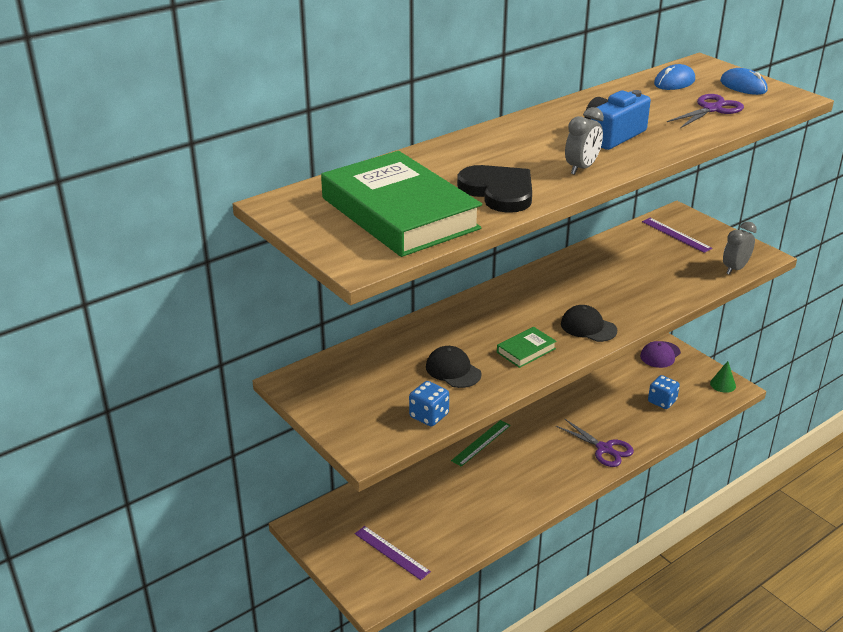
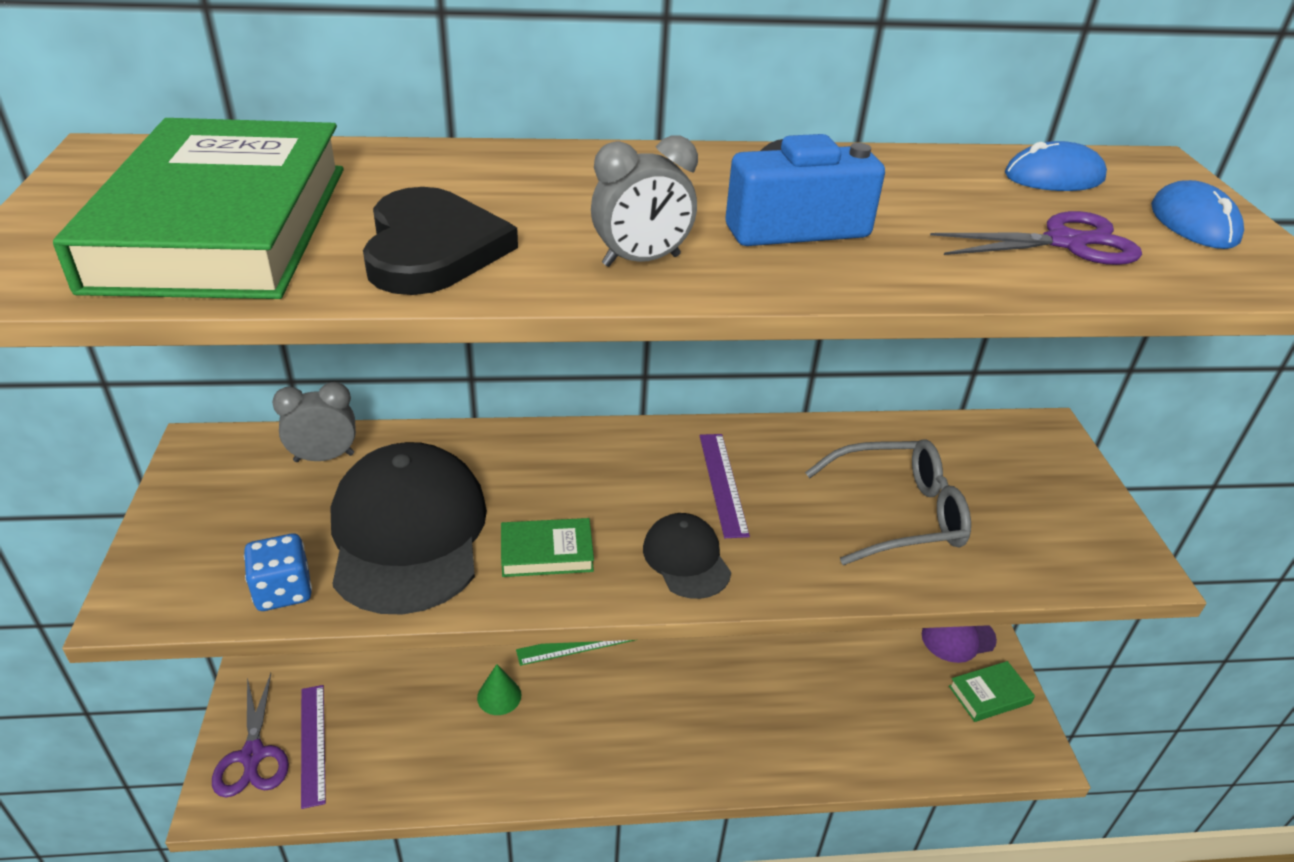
camera: 30 degrees right, 5 degrees up
black cap [426,346,482,388] -> black cap [330,442,487,615], size x2.01
purple scissors [556,419,634,467] -> purple scissors moved to [212,673,289,797]
purple ruler [642,218,712,253] -> purple ruler moved to [700,434,750,538]
blue dice [648,375,680,409] -> none
green cone [710,361,736,393] -> green cone moved to [477,664,521,715]
grey clock [723,221,757,275] -> grey clock moved to [272,382,356,462]
none -> grey glasses [805,439,971,565]
none -> green book [949,661,1035,722]

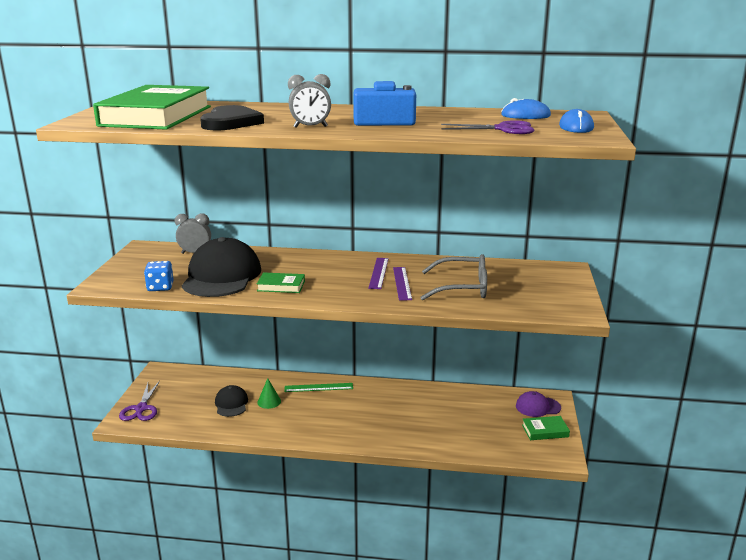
camera: 15 degrees right, 15 degrees down
purple ruler [301,685,326,809] -> purple ruler moved to [393,267,412,301]
black cap [643,513,731,599] -> black cap moved to [215,385,248,417]

